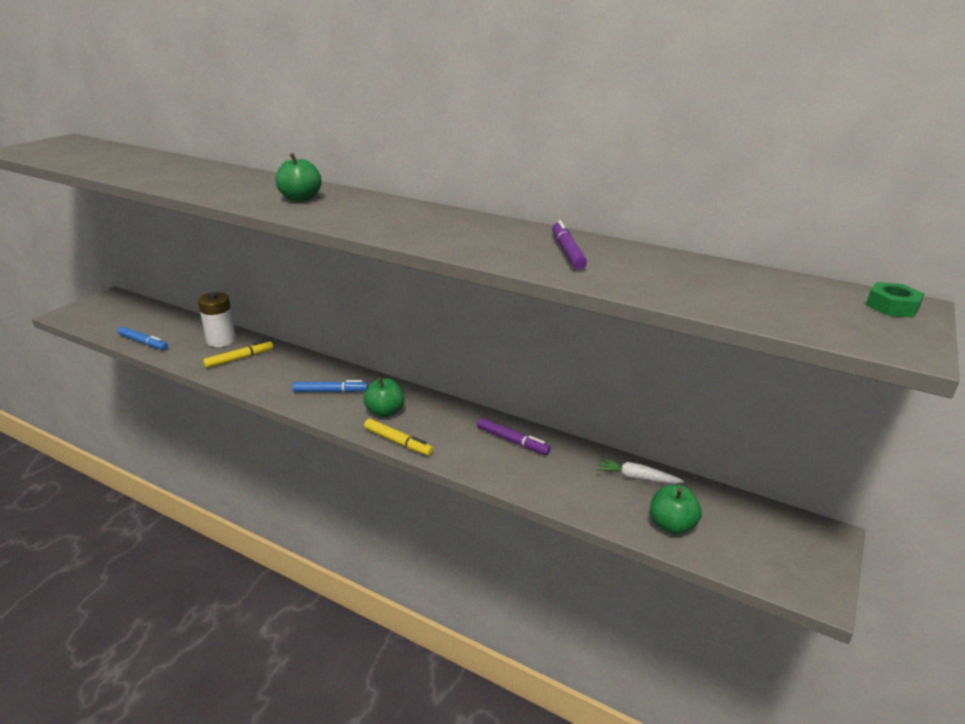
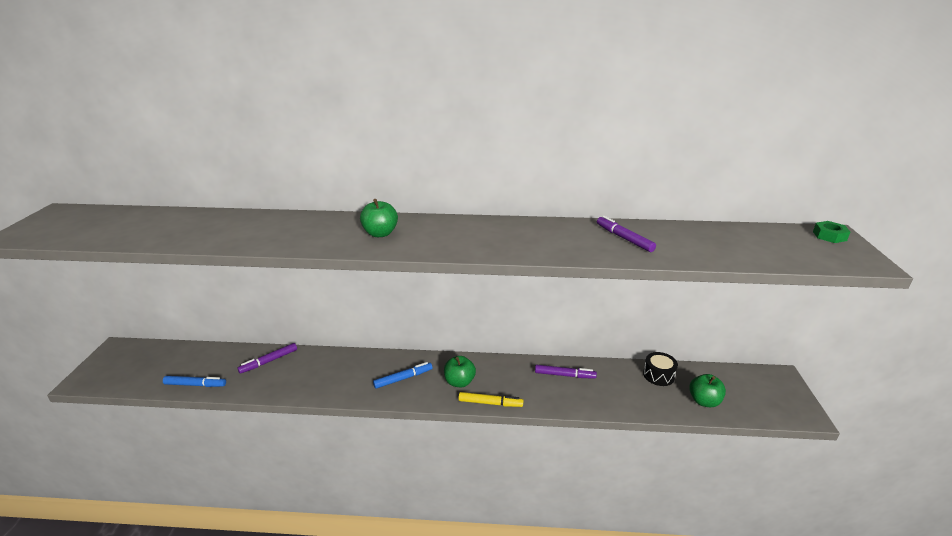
camera: 25 degrees left, 0 degrees up
white battery [198,292,236,347] -> purple marker [237,343,297,374]
yellow marker [203,340,273,368] -> none
white carrot [596,458,684,484] -> black drum [643,352,678,386]

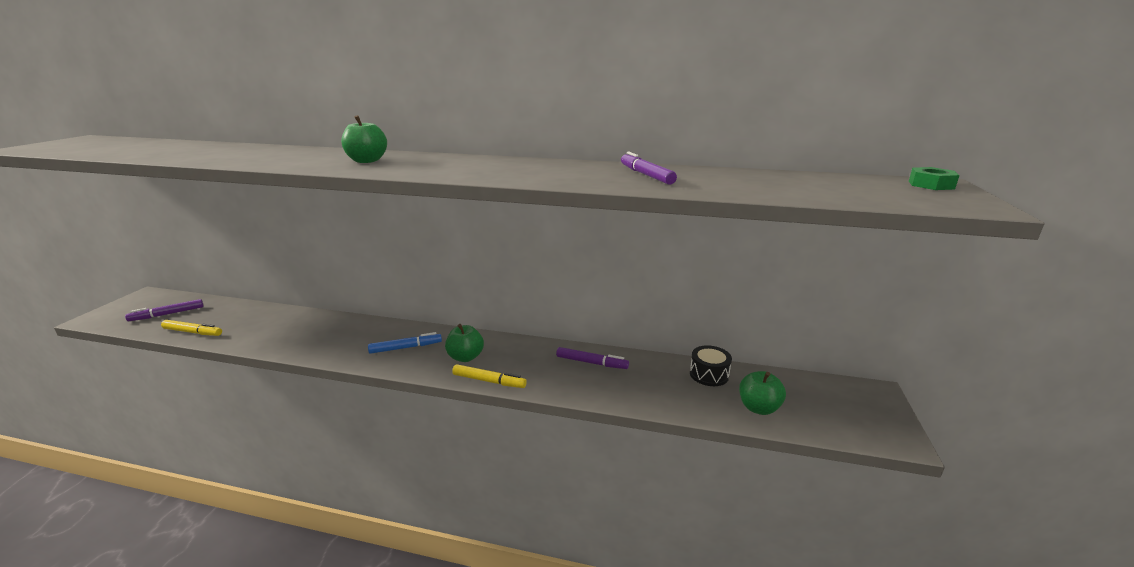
camera: 10 degrees right, 5 degrees down
blue marker [163,376,226,387] -> yellow marker [161,320,222,336]
purple marker [237,343,297,374] -> purple marker moved to [125,299,203,321]

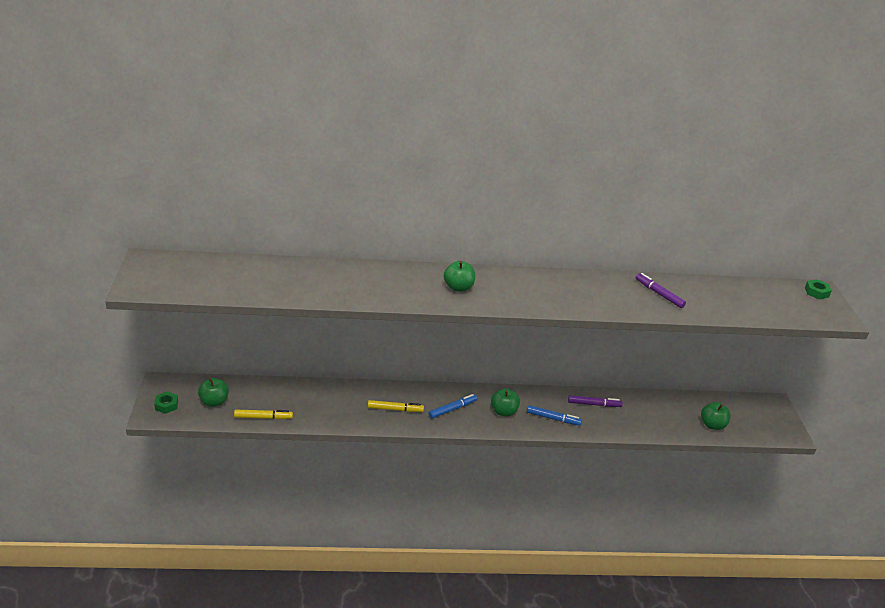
camera: 20 degrees left, 10 degrees up
purple marker [125,299,203,321] -> green apple [198,378,229,407]
yellow marker [452,364,527,388] -> yellow marker moved to [368,400,424,412]
black drum [690,345,732,386] -> none
none -> green nut [154,391,178,414]
none -> blue marker [527,405,582,426]

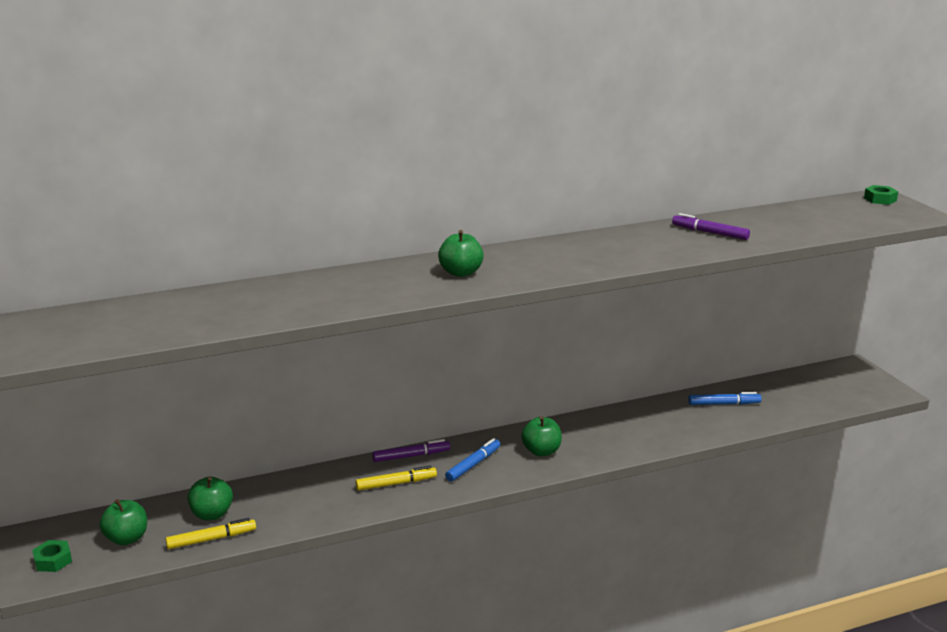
camera: 15 degrees left, 10 degrees down
blue marker [527,405,582,426] -> blue marker moved to [688,392,762,405]
purple marker [568,395,623,407] -> purple marker moved to [372,439,450,462]
green apple [701,402,731,430] -> green apple moved to [187,476,233,520]

